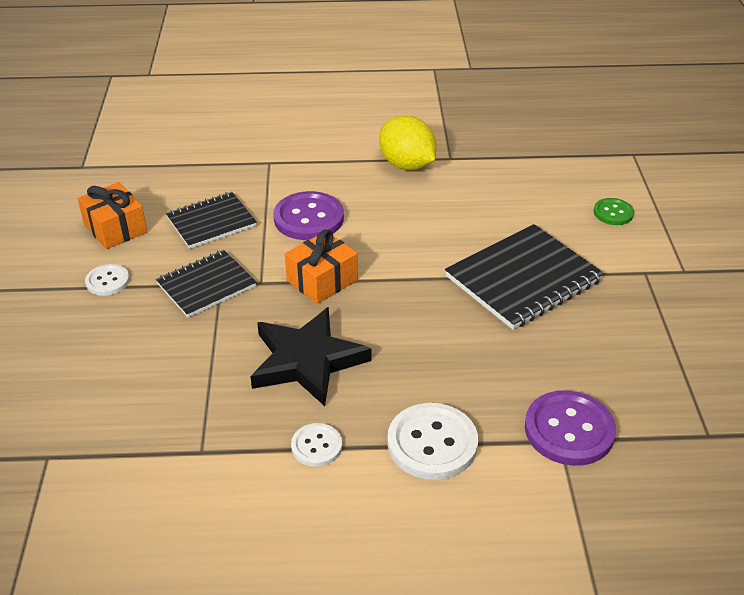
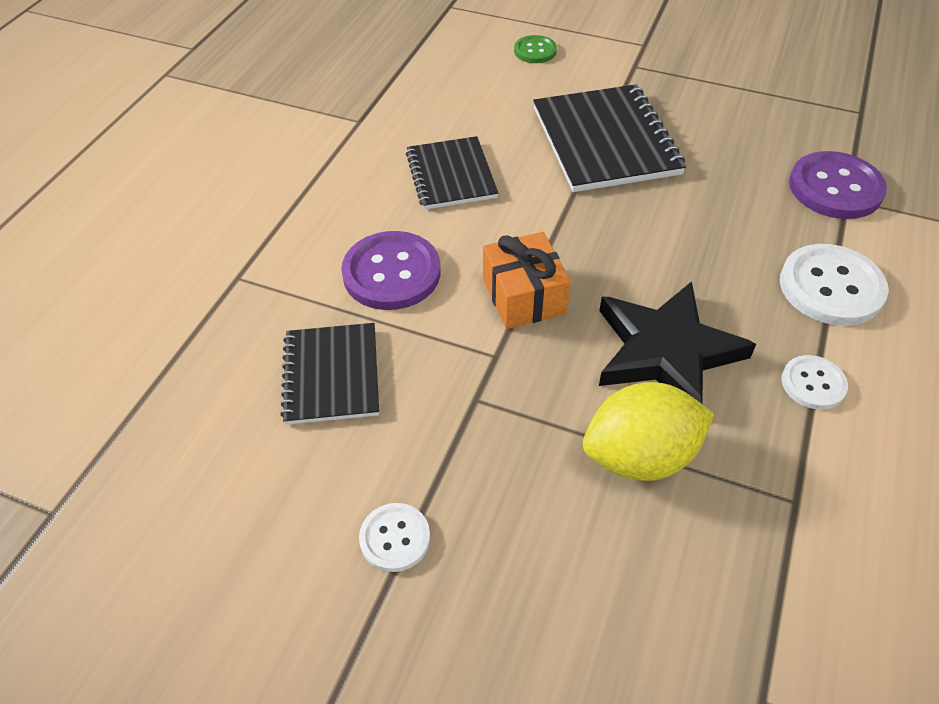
camera: 65 degrees left, 10 degrees up
orange gift [78,182,147,249] -> none
black notebook [156,250,257,317] -> black notebook moved to [406,136,498,210]
yellow lemon [379,116,437,170] -> yellow lemon moved to [583,382,714,481]

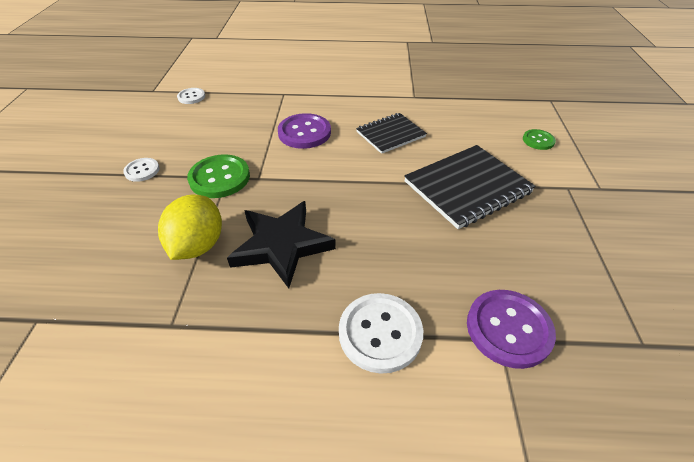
camera: 70 degrees right, 5 degrees down
black notebook [280,323,379,425] -> none
orange gift [483,232,571,329] -> none
yellow lemon [583,382,714,481] -> yellow lemon turned 45 degrees clockwise [158,195,222,260]
white button [781,355,848,410] -> white button moved to [177,88,205,104]
none -> green button [187,155,250,198]

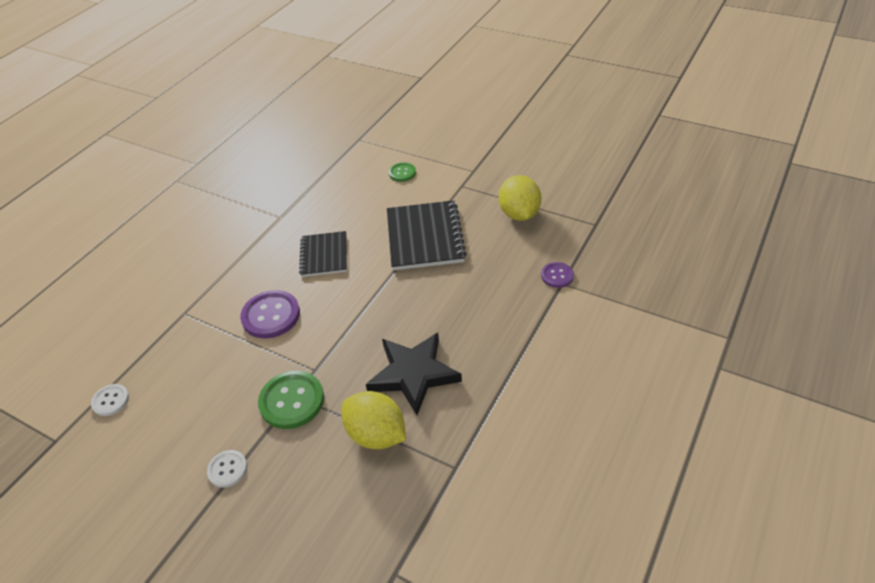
camera: 60 degrees left, 0 degrees up
white button [339,293,423,374] -> none
purple button [467,290,556,369] -> purple button [541,262,574,288], size x0.56
none -> yellow lemon [499,175,541,221]

